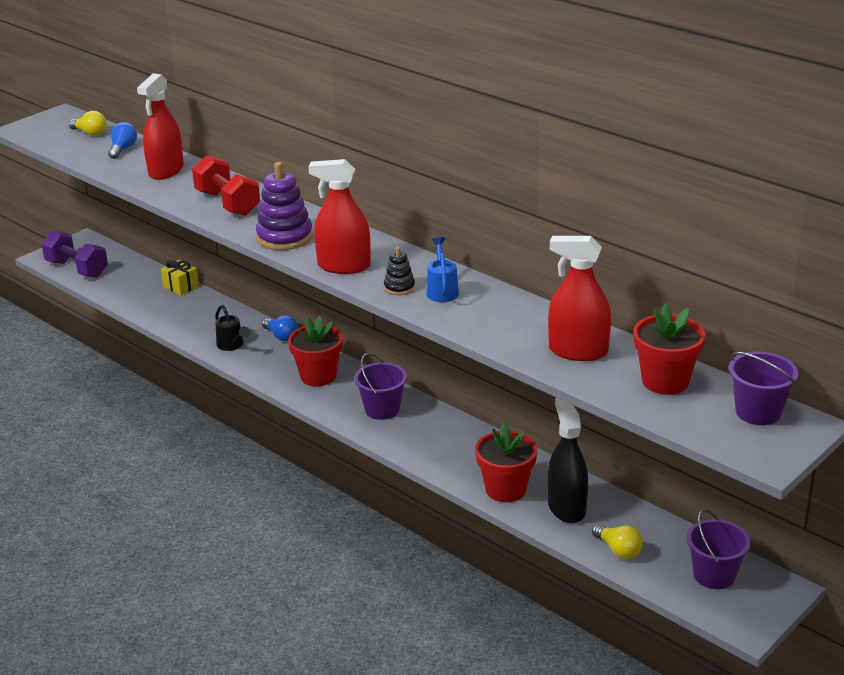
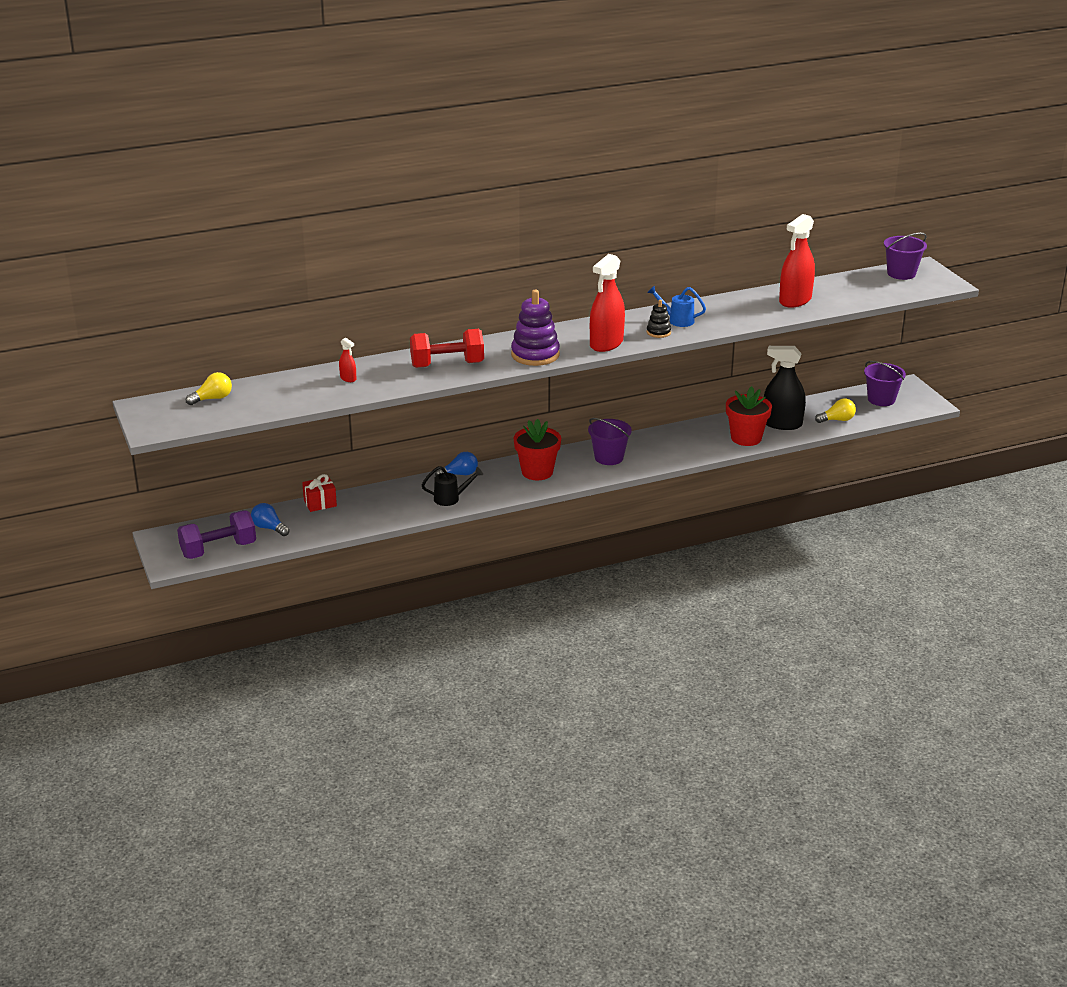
camera: 65 degrees left, 0 degrees up
blue light bulb [108,122,137,159] -> blue light bulb moved to [251,503,290,536]
red spray bottle [137,73,184,180] -> red spray bottle [339,338,356,382], size x0.45
yellow gift [161,260,199,296] -> red gift [302,474,337,512]
red flower pot [634,303,705,395] -> none

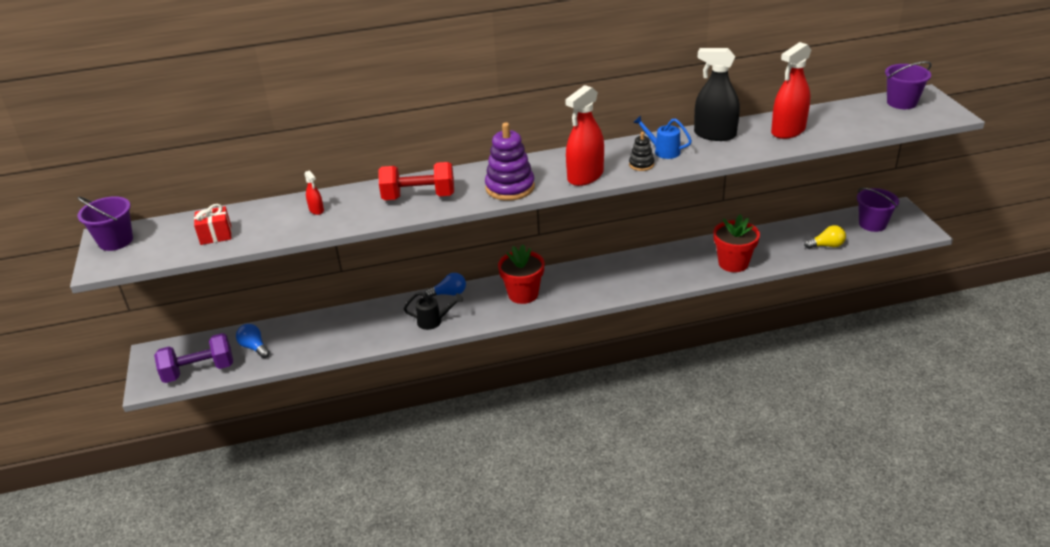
camera: 10 degrees right, 5 degrees up
yellow light bulb [186,372,232,405] -> none
red gift [302,474,337,512] -> red gift moved to [194,204,232,245]
purple bucket [588,418,632,465] -> purple bucket moved to [77,196,133,251]
black spray bottle [764,346,806,430] -> black spray bottle moved to [694,48,740,141]

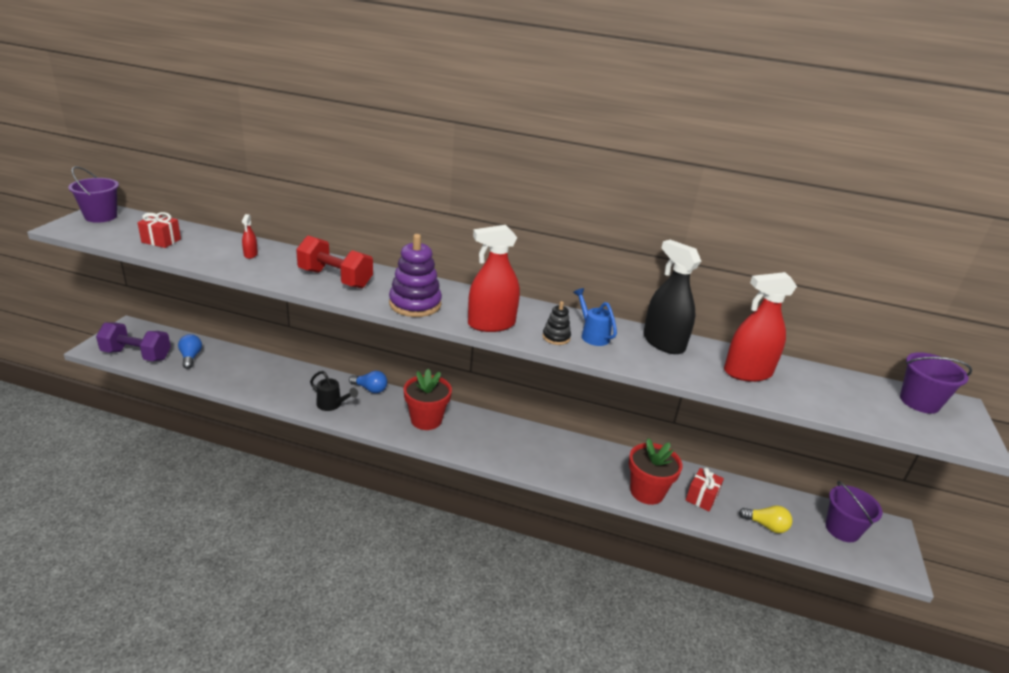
camera: 25 degrees right, 5 degrees down
none -> red gift [686,467,724,511]

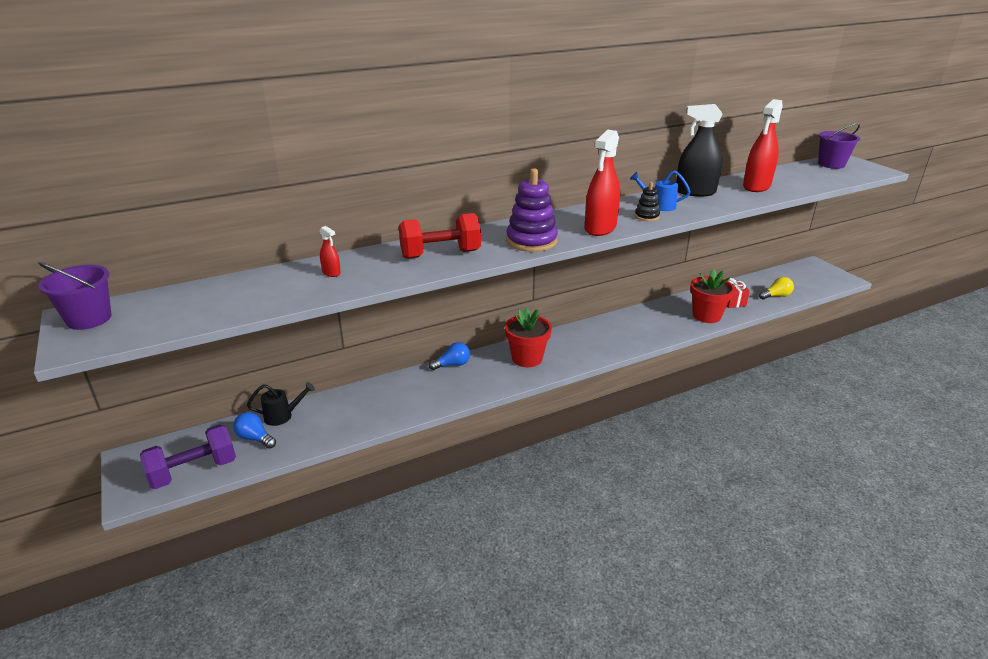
camera: 40 degrees left, 0 degrees up
red gift [137,212,181,248] -> none
black watering can [310,371,358,411] -> black watering can moved to [247,382,315,426]
purple bucket [825,481,883,542] -> none

